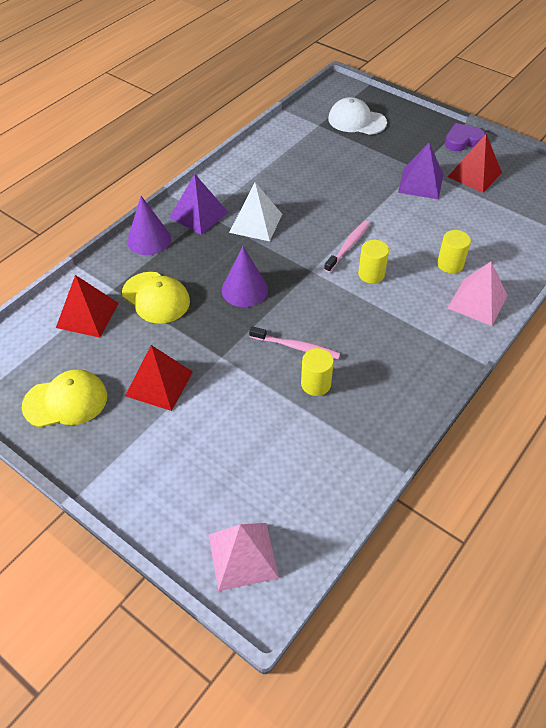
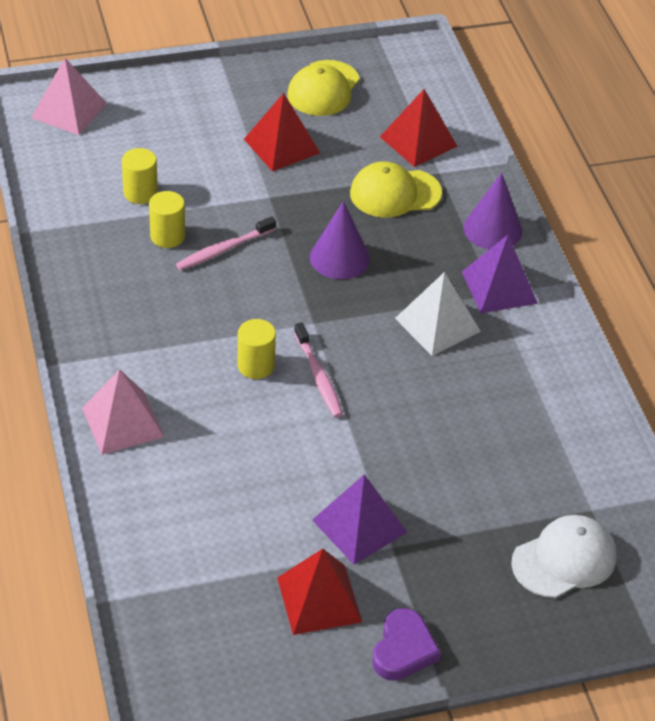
camera: 125 degrees right, 5 degrees down
yellow cylinder [437,230,471,274] -> yellow cylinder moved to [122,148,158,204]

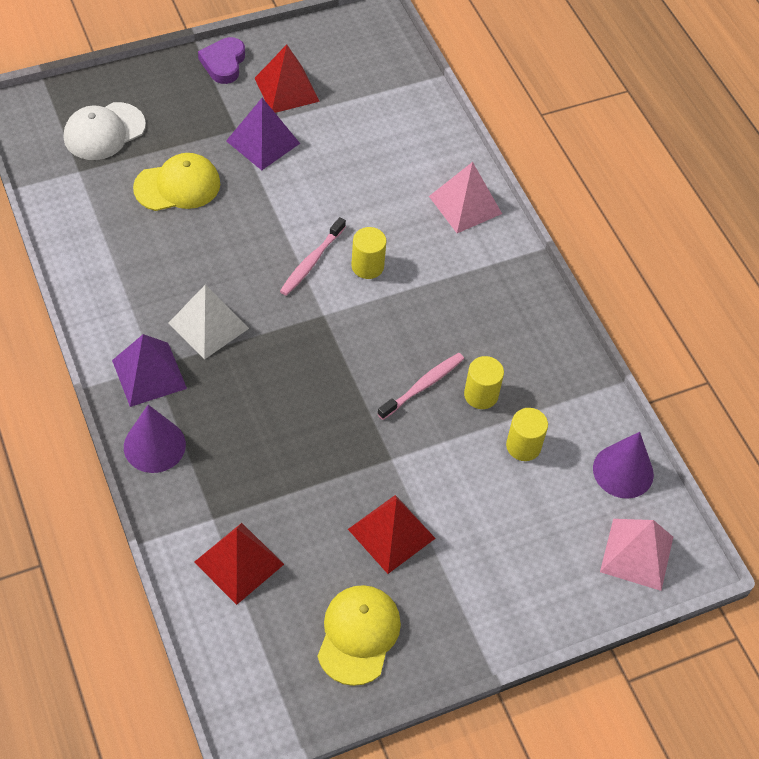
camera: 170 degrees right, 10 degrees up
pink toothbrush [294,322,343,417] -> pink toothbrush turned 120 degrees counterclockwise [280,217,346,296]
purple cone [310,201,370,279] -> purple cone moved to [593,432,654,499]
yellow cap [350,161,442,218] -> yellow cap moved to [133,153,220,211]

